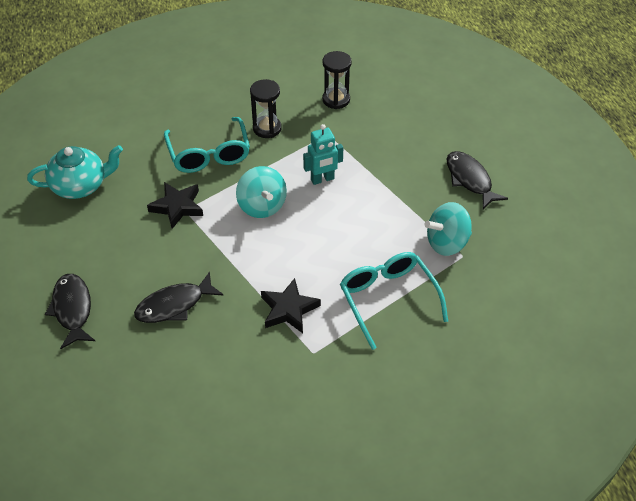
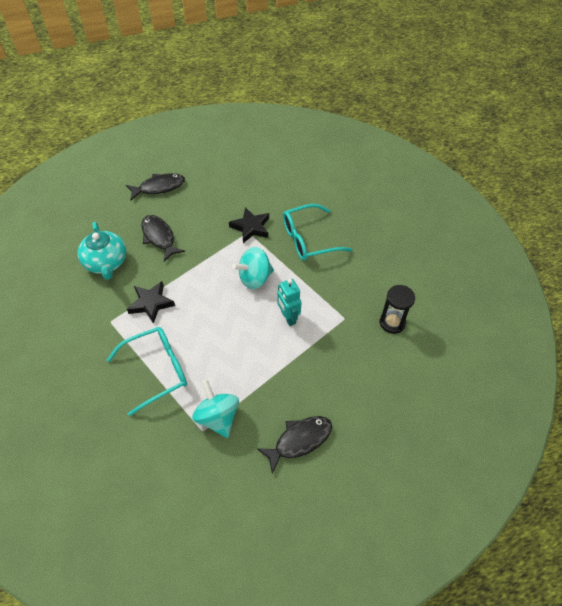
camera: 85 degrees right, 5 degrees up
turquoise teapot [27,145,123,199] -> turquoise teapot moved to [78,222,126,280]
black hourglass [250,79,282,138] -> none

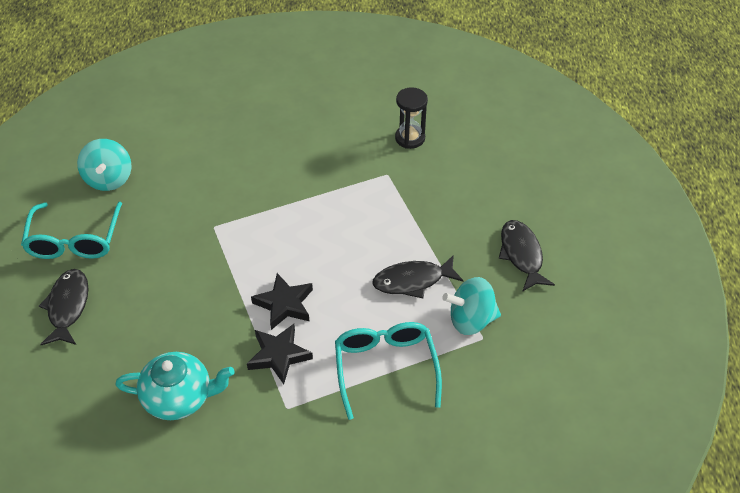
camera: 70 degrees left, 5 degrees down
black fish [141,215,185,261] -> black fish moved to [372,255,464,298]
black star [229,207,269,243] -> black star moved to [251,273,313,330]
turquoise spinning top [232,247,274,289] -> turquoise spinning top moved to [77,139,131,191]
turquoise robot [277,279,302,326] -> none
turquoise glasses [283,204,352,261] -> turquoise glasses moved to [21,202,122,259]

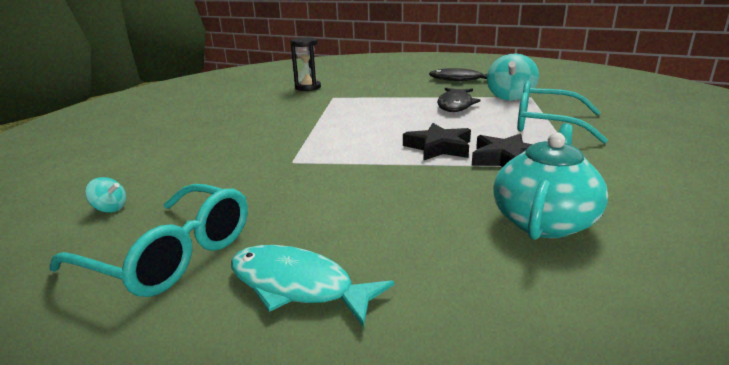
camera: 60 degrees left, 25 degrees down
black fish [39,269,89,345] -> turquoise fish [231,245,395,328]
turquoise spinning top [77,139,131,191] -> turquoise spinning top [85,177,126,213], size x0.47

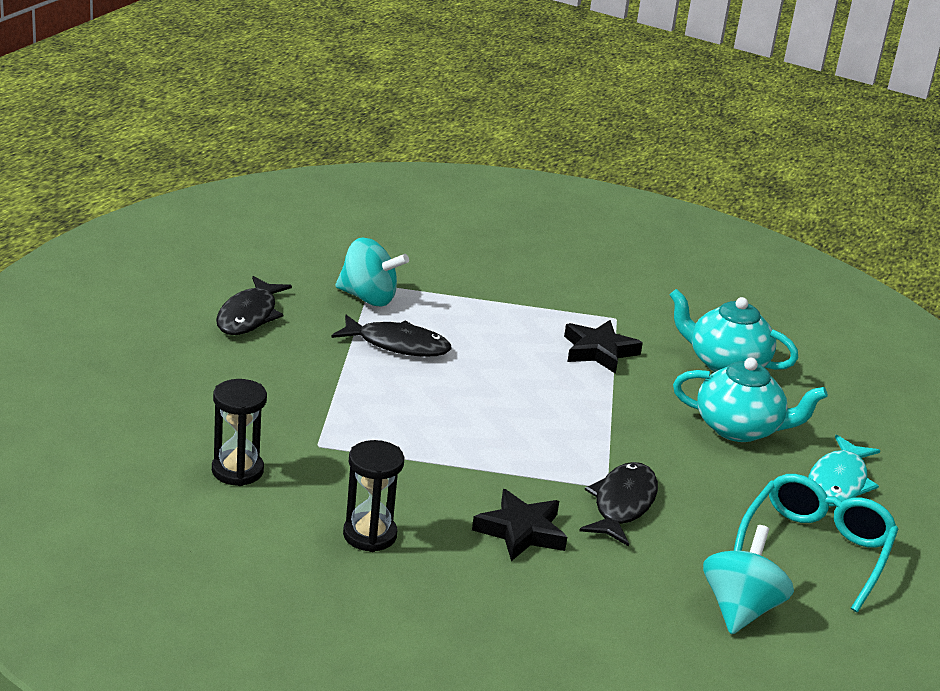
camera: 95 degrees left, 5 degrees up
turquoise spinning top [85,177,126,213] -> turquoise spinning top [703,525,794,634], size x2.12
black star [403,123,471,161] -> black star moved to [472,489,567,561]
turquoise glasses [517,81,608,144] -> none
none -> black hourglass [343,440,404,552]
none -> black fish [579,462,658,547]
none -> turquoise teapot [673,358,828,442]

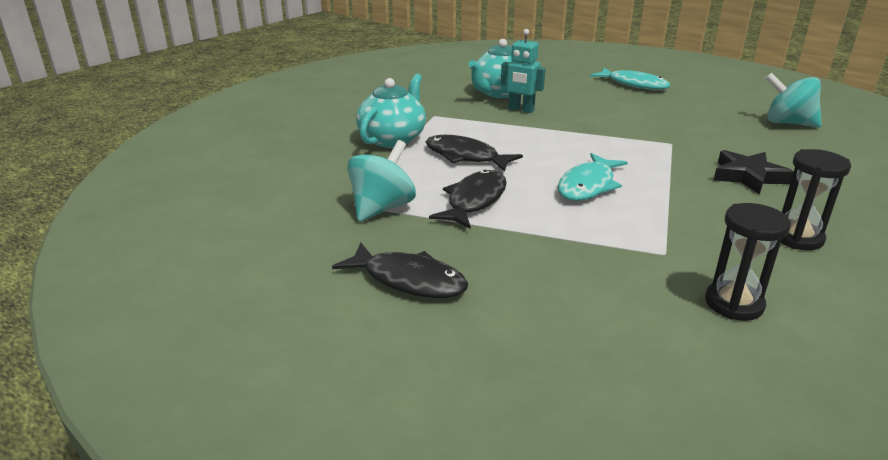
camera: 75 degrees left, 0 degrees up
black star [564,320,643,374] -> none
black fish [579,462,658,547] -> black fish moved to [426,135,523,171]
turquoise teapot [673,358,828,442] -> turquoise teapot moved to [356,74,426,148]
turquoise glasses [734,474,898,612] -> none
none -> turquoise robot [501,29,545,113]
none -> turquoise fish [558,153,628,201]

